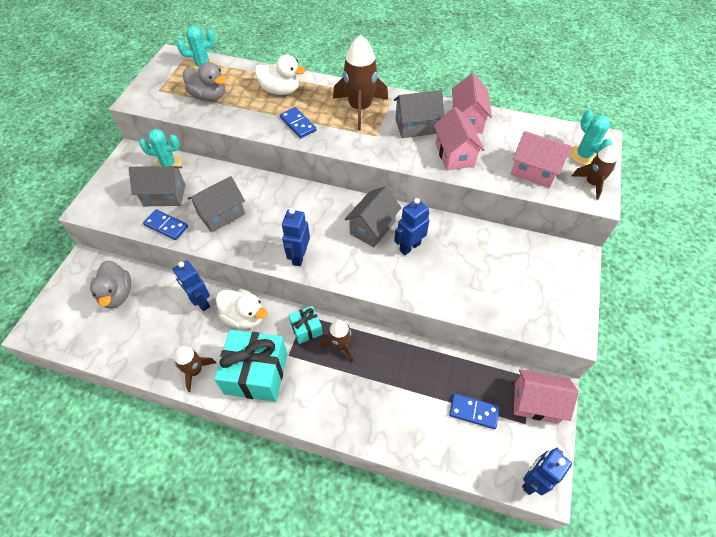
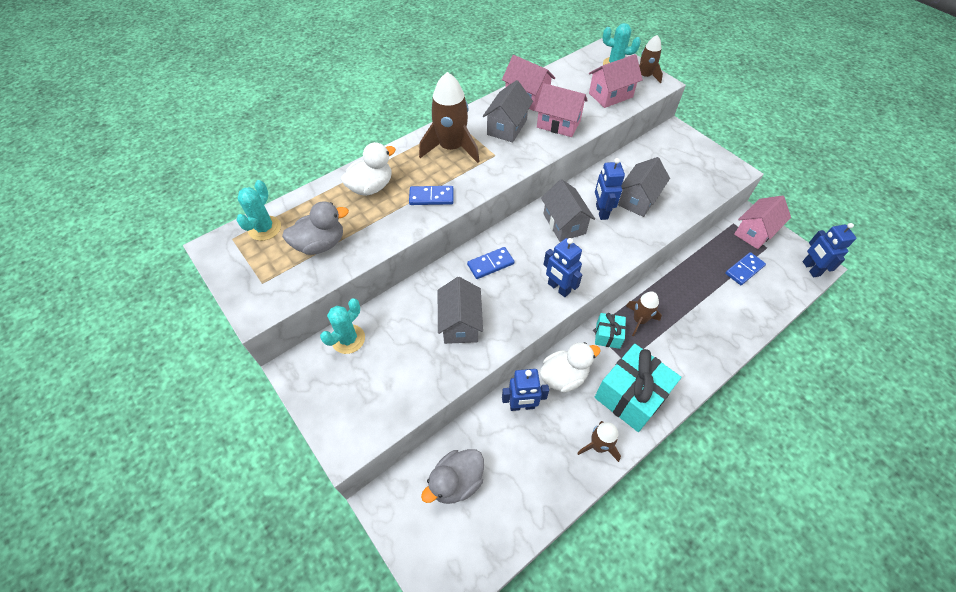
camera: 55 degrees left, 0 degrees up
grey duck [90,260,131,309] -> grey duck turned 120 degrees clockwise [421,449,484,504]
grey house [129,166,185,206] -> grey house moved to [618,157,670,217]
blue domino [143,209,188,240] -> blue domino moved to [467,247,514,279]

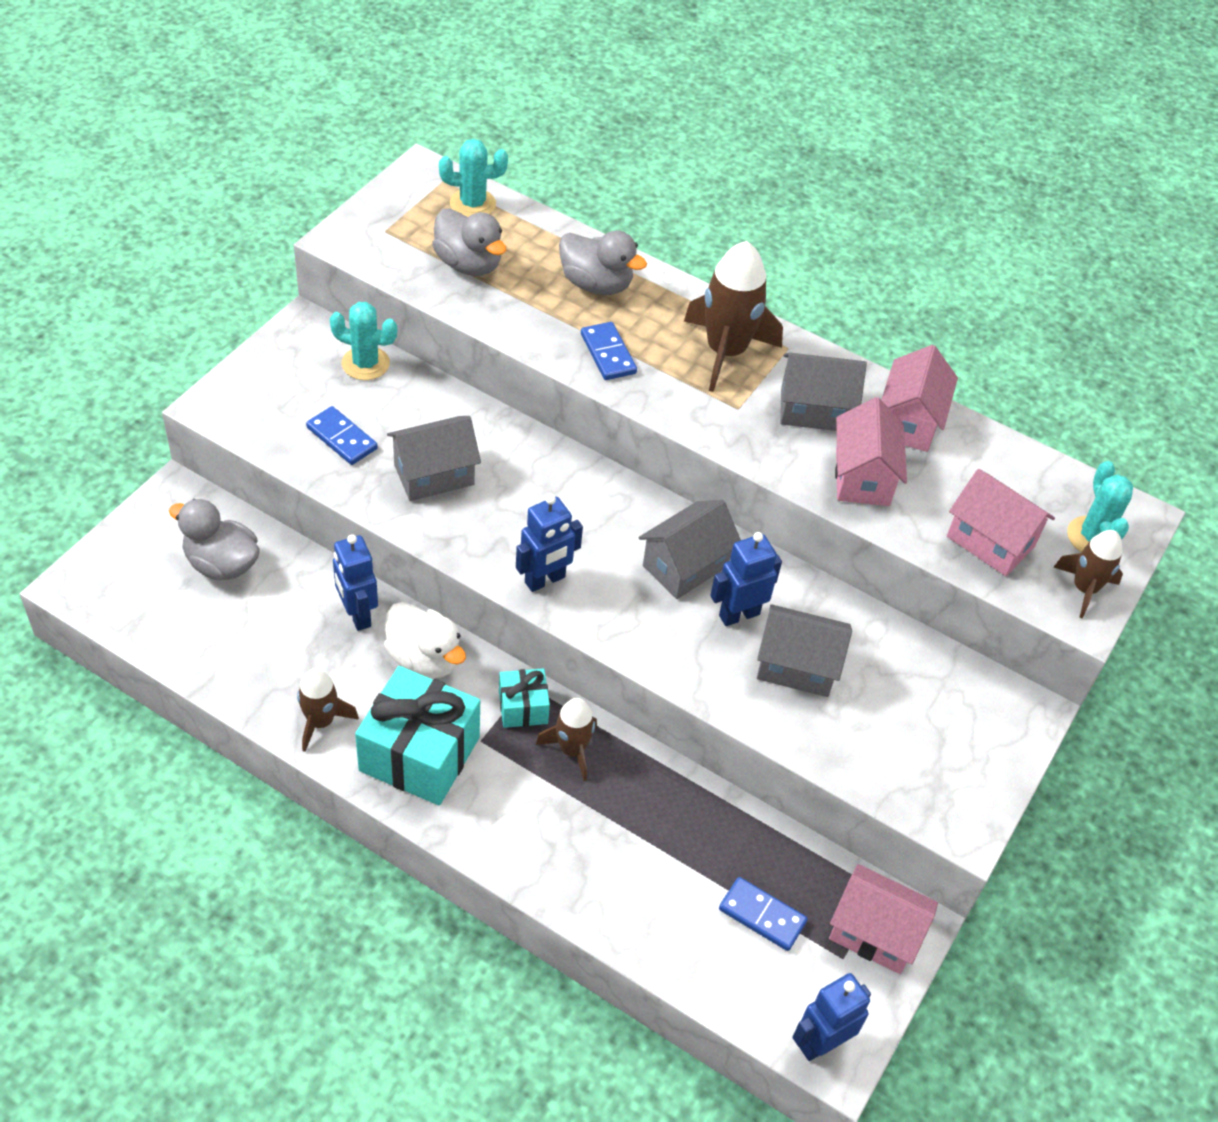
camera: 65 degrees right, 5 degrees down
white duck [341,142,396,196] -> grey duck [559,230,647,295]
blue domino [467,247,514,279] -> blue domino moved to [306,406,378,465]
blue robot [543,238,582,297] -> blue robot turned 150 degrees counterclockwise [516,495,583,592]

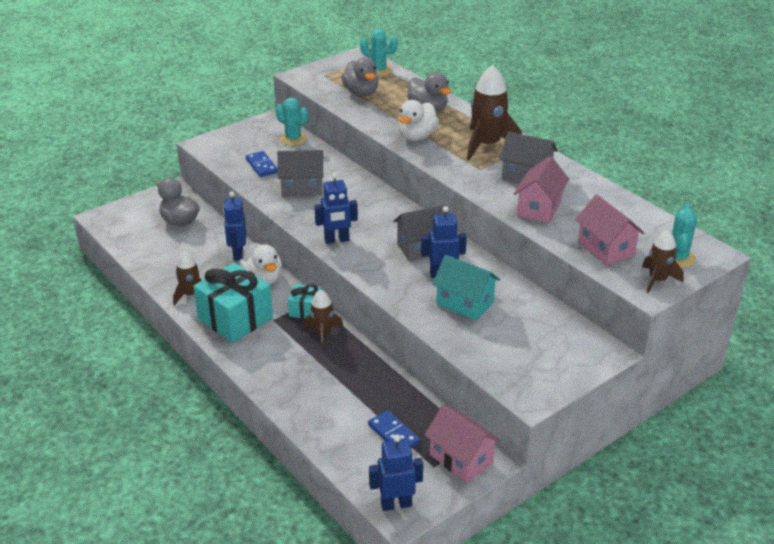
camera: 25 degrees right, 15 degrees down
blue domino [581,322,637,380] -> white duck [398,100,439,141]
grey house [757,604,852,697] -> turquoise house [432,255,500,321]
pink house [882,345,958,452] -> none

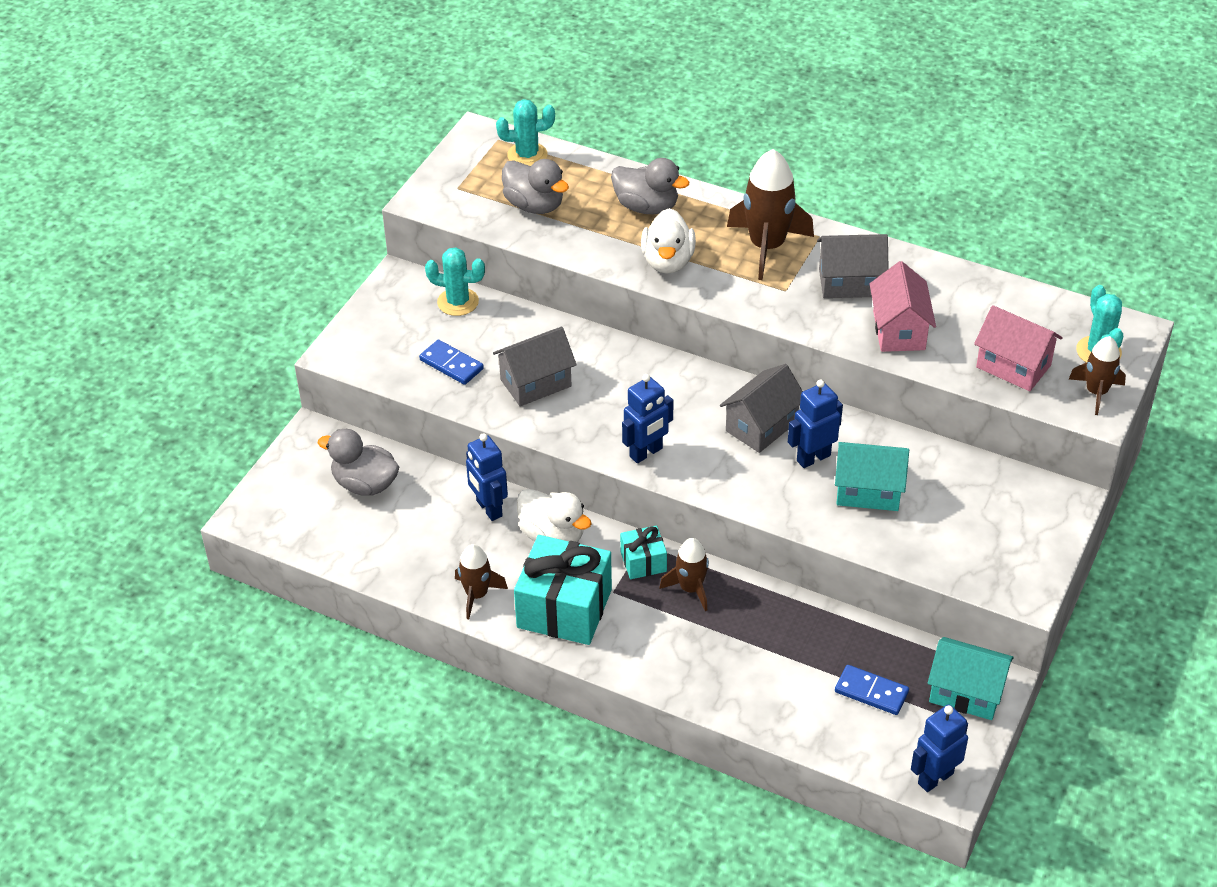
camera: 25 degrees left, 10 degrees up
pink house [425,404,501,483] -> turquoise house [928,637,1014,720]

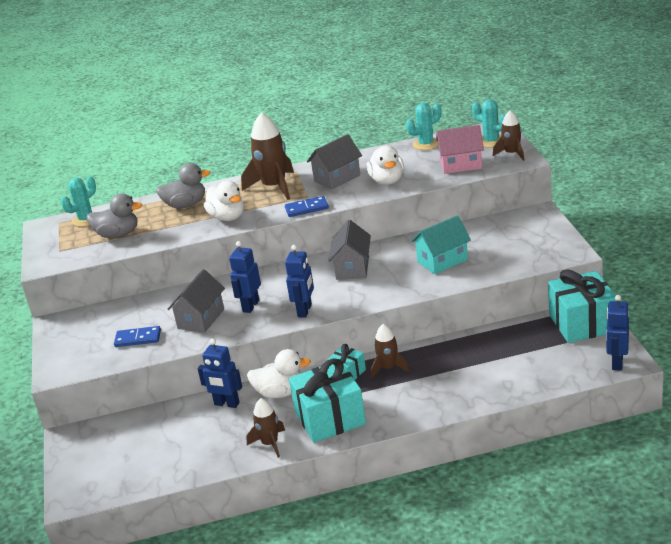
camera: 35 degrees left, 15 degrees down
grey duck [318,429,399,496] -> none
turquoise cactus [425,247,485,316] -> turquoise cactus moved to [406,103,441,150]
blue robot [788,379,843,468] -> blue robot moved to [229,241,261,313]
blue domino [835,665,909,715] -> blue domino moved to [285,196,329,217]
pink house [870,261,936,352] -> white duck [366,145,404,185]
turquoise house [928,637,1014,720] -> turquoise gift [548,269,617,343]

